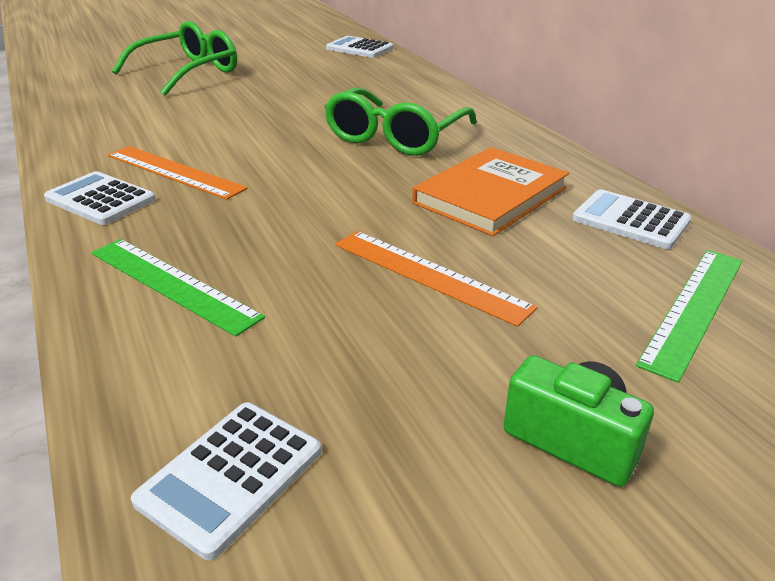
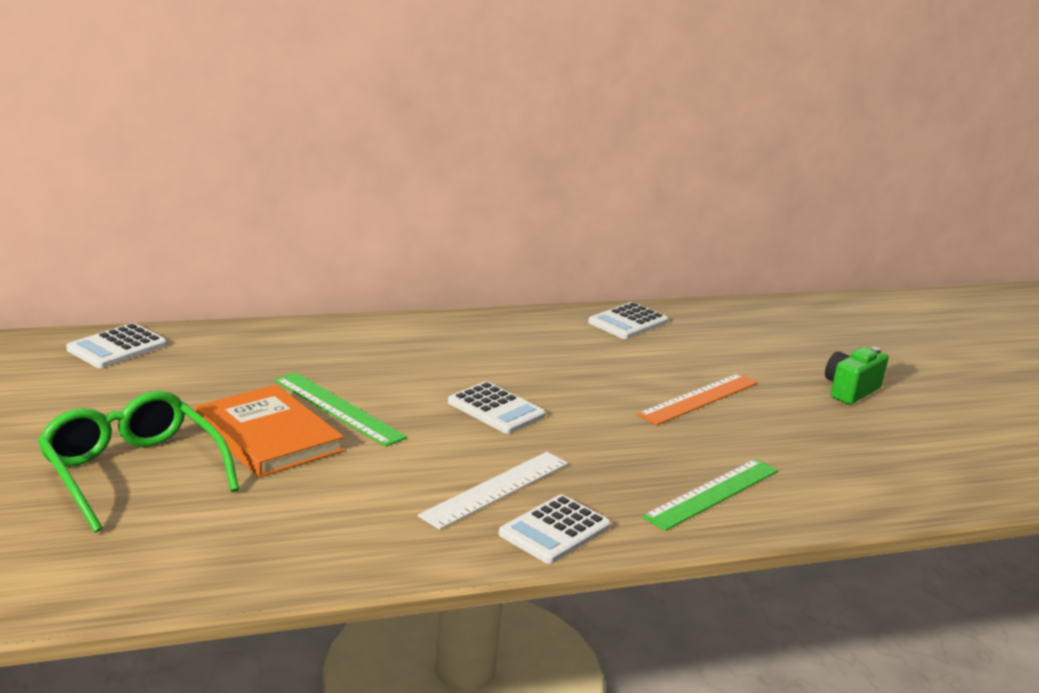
camera: 85 degrees left, 10 degrees down
orange ruler [108,146,248,200] -> white ruler [418,452,568,530]
white calculator [131,402,321,560] -> white calculator moved to [448,381,546,434]
green glasses [324,87,477,156] -> none
orange book [412,147,569,236] -> orange book moved to [194,385,344,477]
green ruler [636,250,743,383] -> green ruler moved to [274,372,407,447]

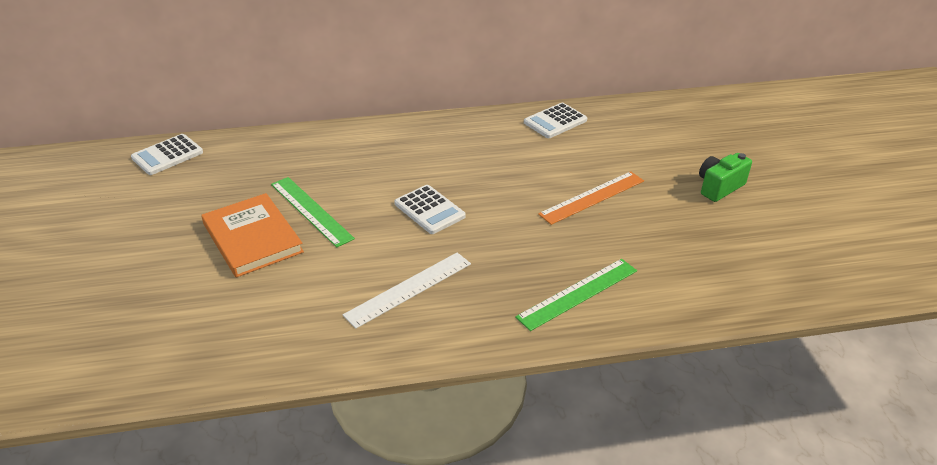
camera: 10 degrees right, 15 degrees up
green glasses [38,391,239,533] -> none
white calculator [499,494,611,564] -> none

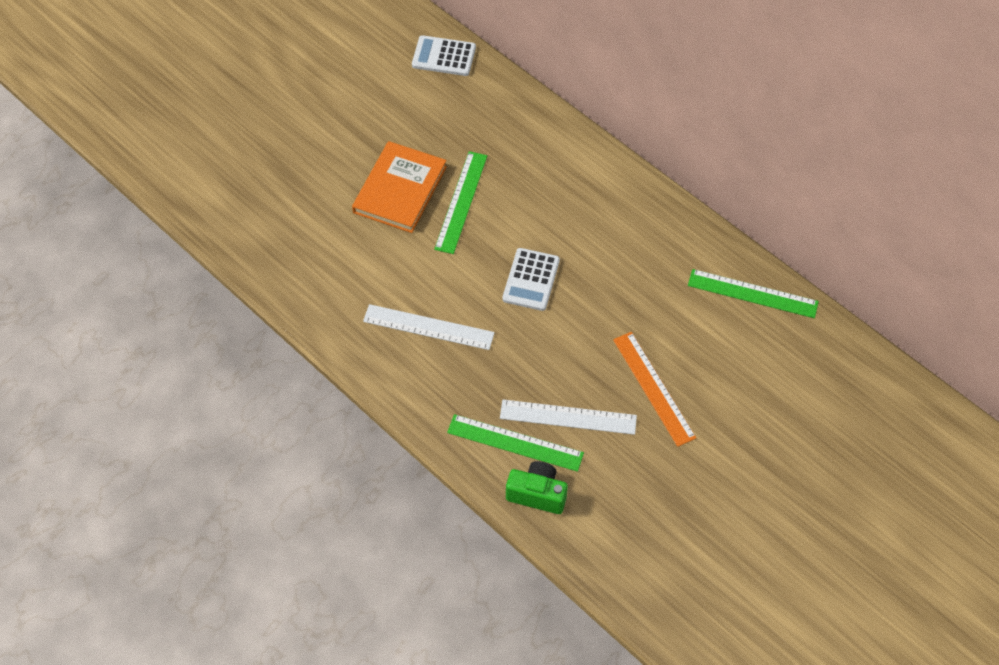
camera: 55 degrees right, 20 degrees up
white calculator [524,103,587,138] -> green ruler [688,269,819,318]
orange ruler [538,171,644,225] -> orange ruler turned 45 degrees clockwise [613,332,696,447]
green camera [699,153,752,202] -> green camera moved to [506,461,568,514]
none -> white ruler [500,400,637,435]

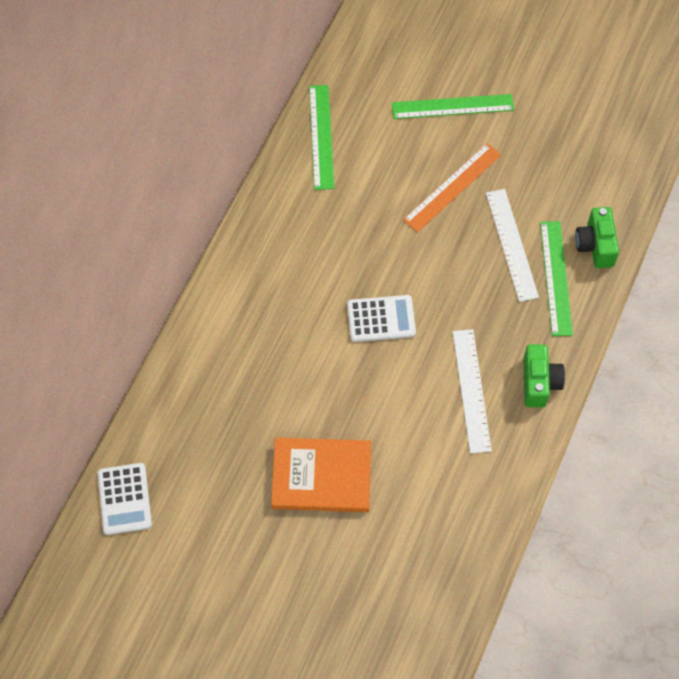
camera: 110 degrees left, 5 degrees up
green ruler [434,151,487,254] -> green ruler moved to [392,94,514,119]
none -> green camera [523,344,565,408]

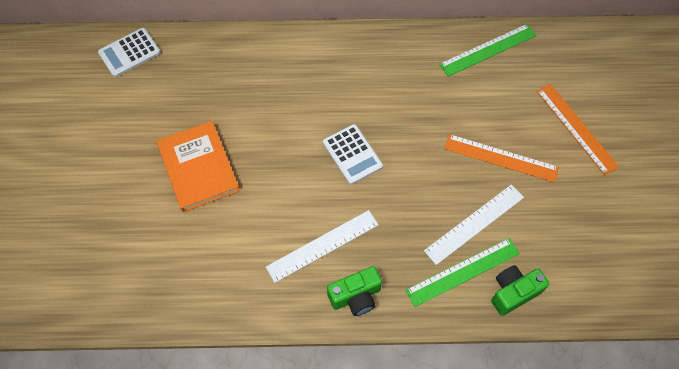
camera: 65 degrees right, 0 degrees up
green ruler [392,94,514,119] -> orange ruler [537,84,619,175]

